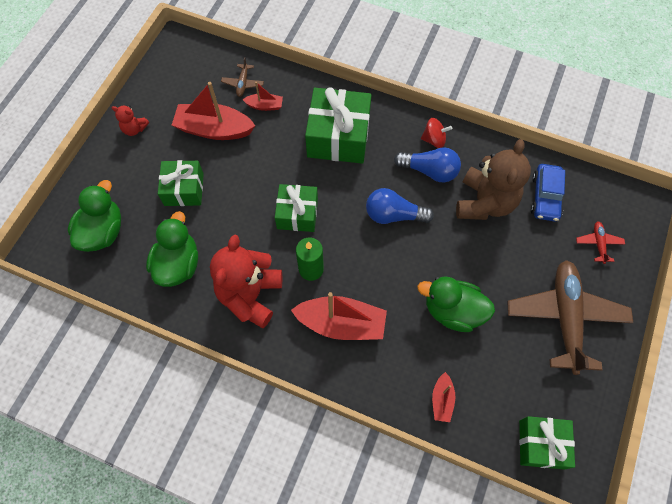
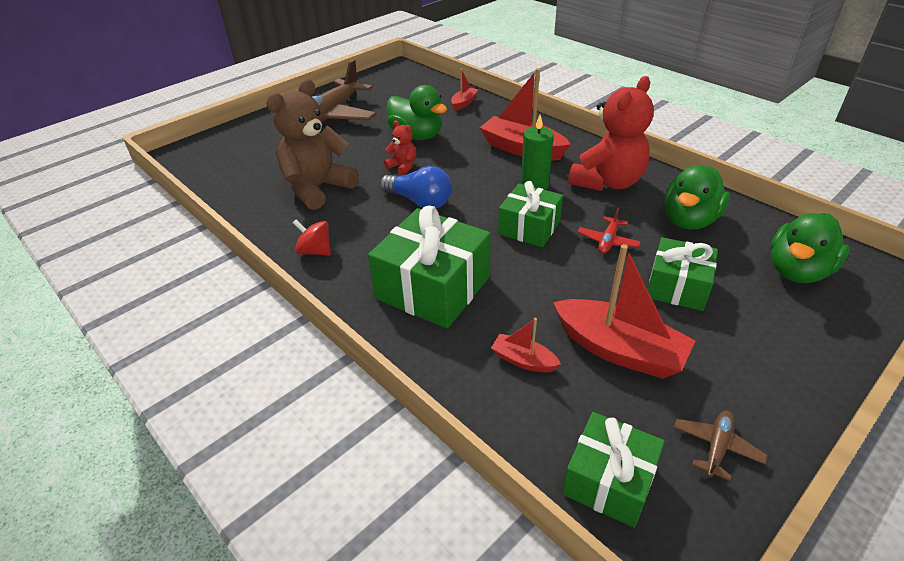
camera: 155 degrees left, 25 degrees down
red teddy bear [112,105,149,136] -> red teddy bear moved to [384,121,416,175]
brown plane [221,57,264,97] -> brown plane moved to [674,411,768,481]
blue light bulb [394,147,461,183] -> none
green gift [519,416,575,470] -> green gift moved to [562,412,665,528]
blue car [531,164,565,222] -> none
red plane [576,222,625,264] -> red plane moved to [578,208,641,254]

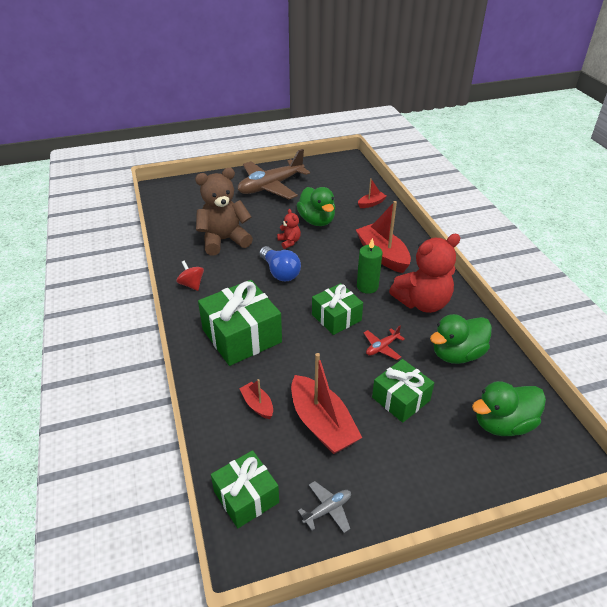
camera: 25 degrees right, 0 degrees up
brown plane [674,411,768,481] -> grey plane [298,481,351,533]

